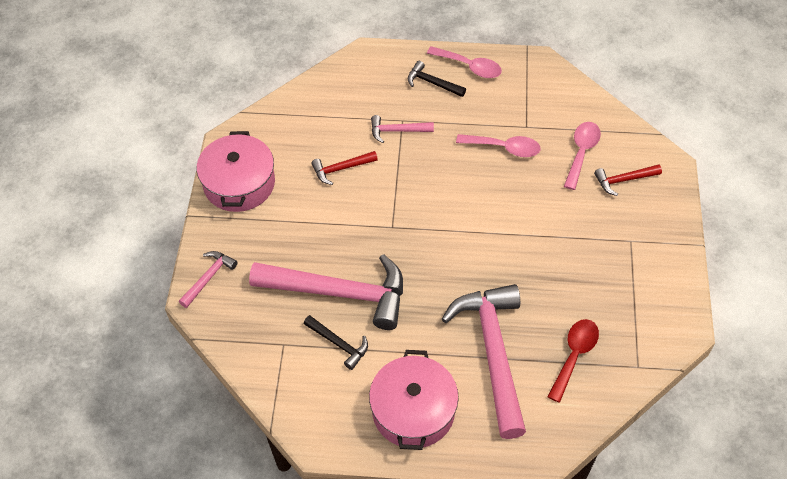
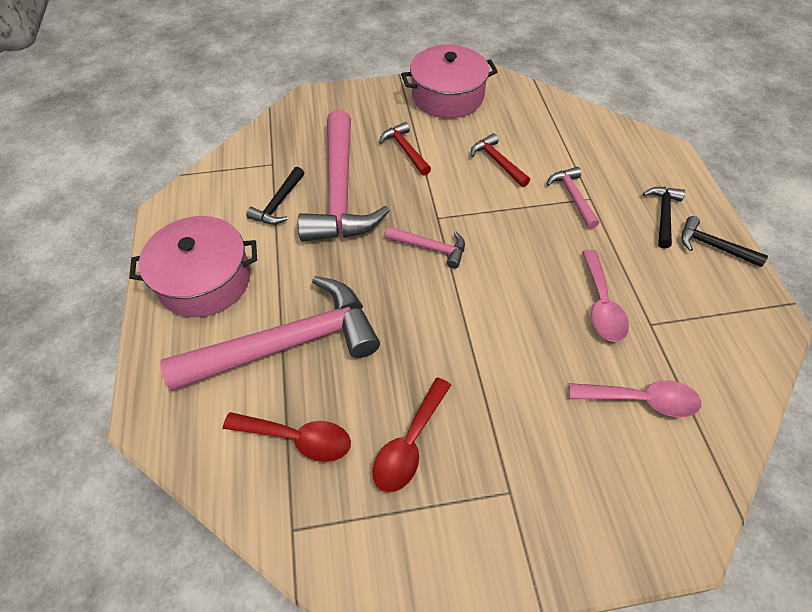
camera: 75 degrees right, 0 degrees up
pink hammer [179,251,238,308] -> pink hammer moved to [385,227,465,269]
pink spoon [427,46,502,78] -> black hammer [681,216,768,267]
red hammer [594,164,662,196] -> red hammer moved to [379,122,431,176]
none -> red spoon [372,377,451,493]

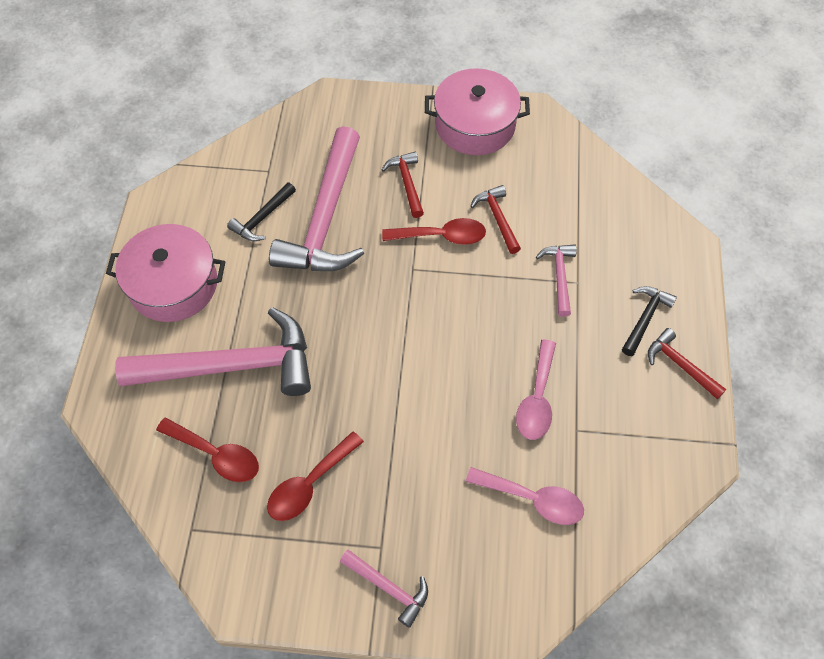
camera: 15 degrees right, 5 degrees up
pink hammer [385,227,465,269] -> pink hammer moved to [340,550,428,628]
black hammer [681,216,768,267] -> red hammer [648,328,726,399]
none -> red spoon [382,218,486,245]

